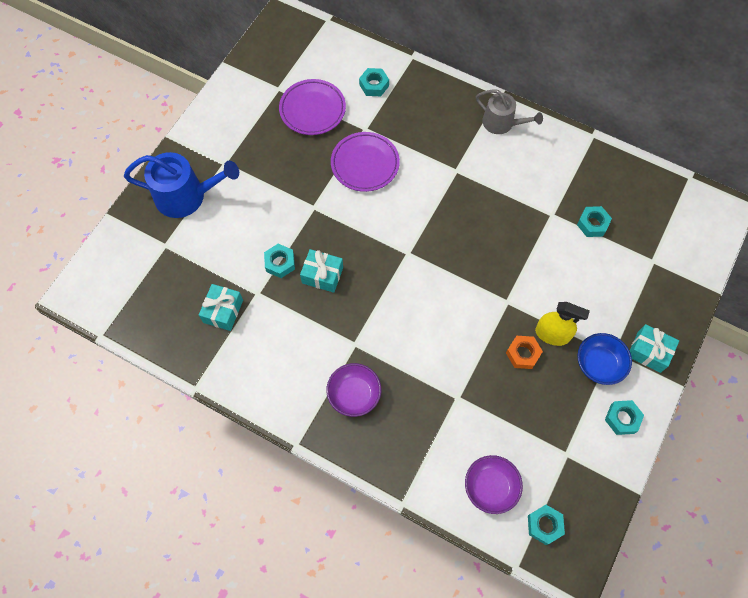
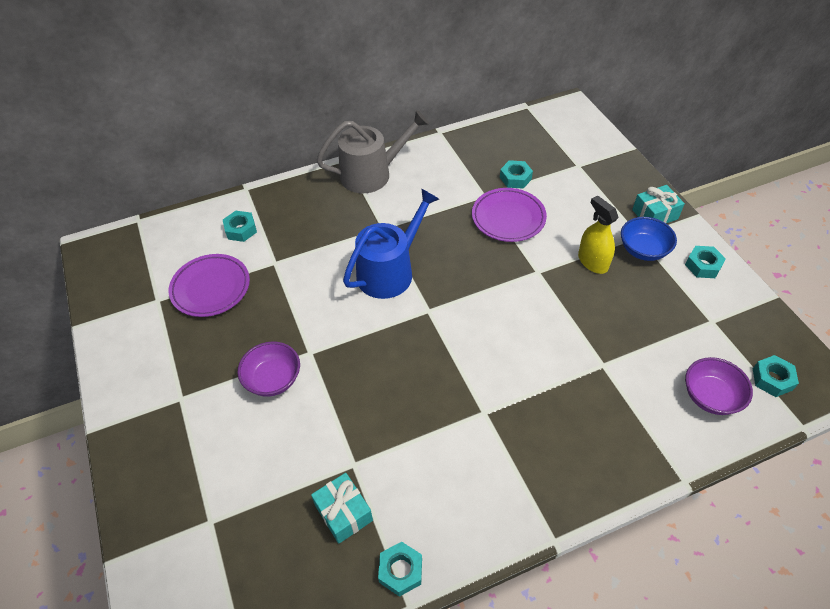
camera: 50 degrees left, 15 degrees down
blue watering can [124,152,239,218] -> blue watering can moved to [343,188,439,299]
turquoise nut [264,244,295,278] -> turquoise nut moved to [378,542,422,597]
turquoise gift [300,249,343,293] -> none
purple bowl [326,363,381,417] -> purple bowl moved to [238,341,300,397]
purple plate [331,132,400,192] -> purple plate moved to [472,188,547,242]
grey watering can [476,89,543,134] -> grey watering can [317,110,429,193], size x1.54
orange nut [506,336,543,369] -> none
yellow spray bottle [535,302,590,346] -> yellow spray bottle turned 90 degrees counterclockwise [578,196,618,274]

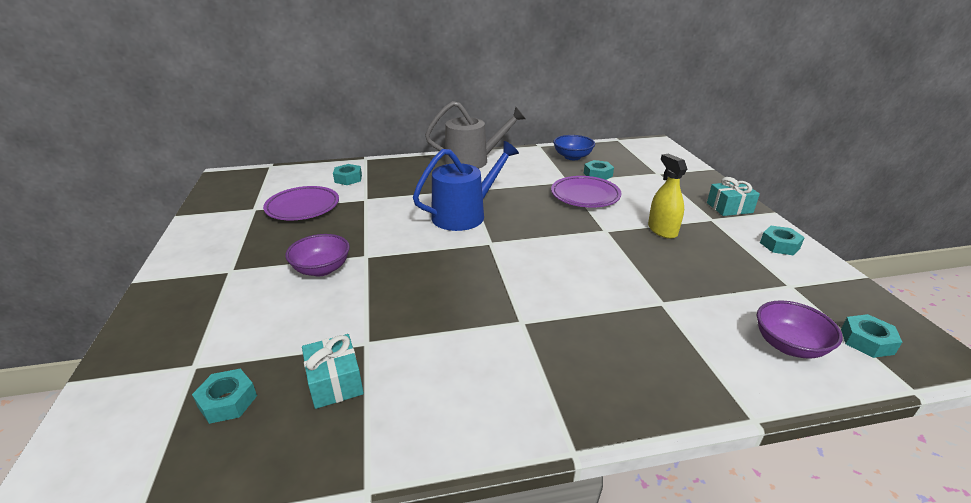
camera: 10 degrees right, 20 degrees down
turquoise nut [378,542,422,597] -> turquoise nut moved to [192,369,257,424]
blue bowl [621,217,677,261] -> blue bowl moved to [553,135,595,160]

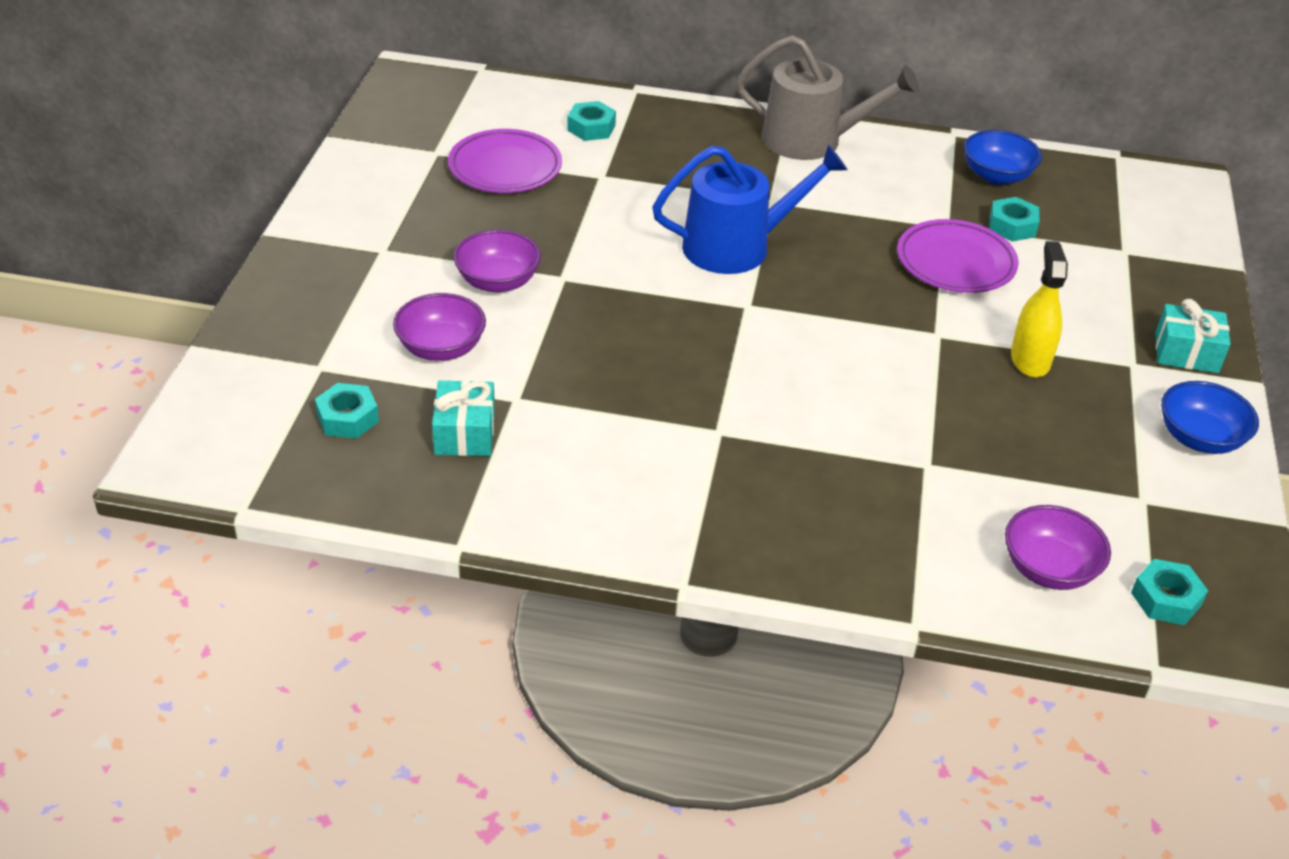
camera: 20 degrees right, 10 degrees up
turquoise nut [760,226,805,255] -> blue bowl [1161,381,1259,454]
none -> purple bowl [393,293,486,361]

